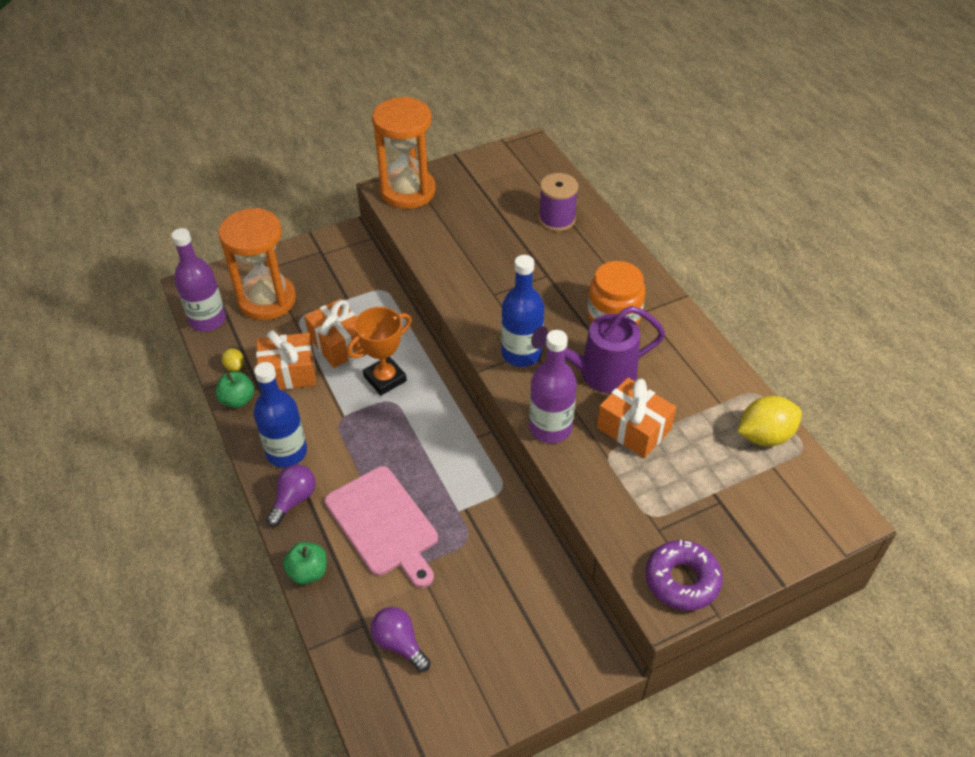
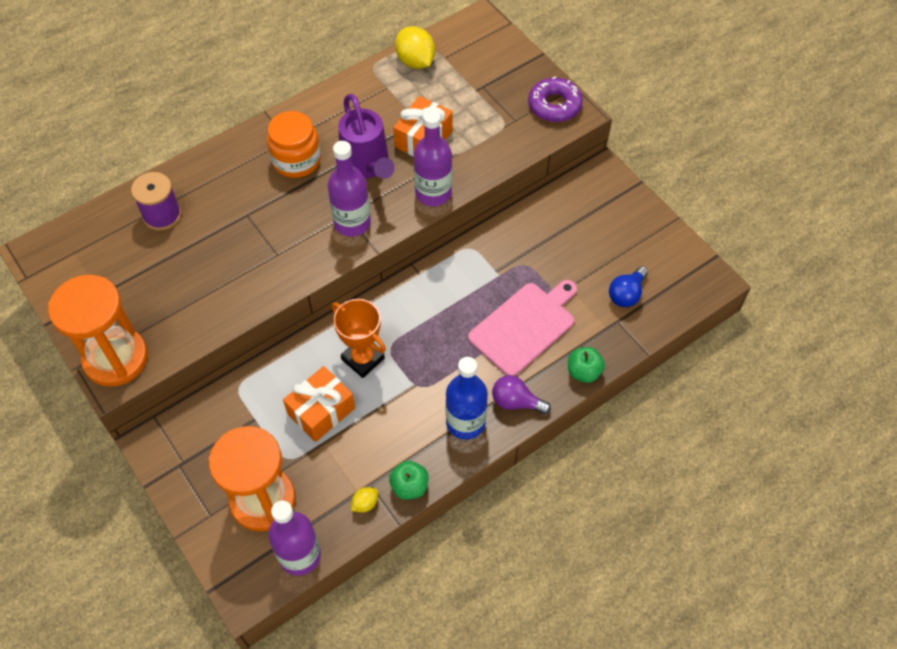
camera: 100 degrees left, 10 degrees up
orange gift [256,330,316,390] -> none
purple light bulb [371,607,431,672] -> blue light bulb [609,266,648,307]
blue bottle [501,255,544,367] -> purple bottle [327,141,371,237]

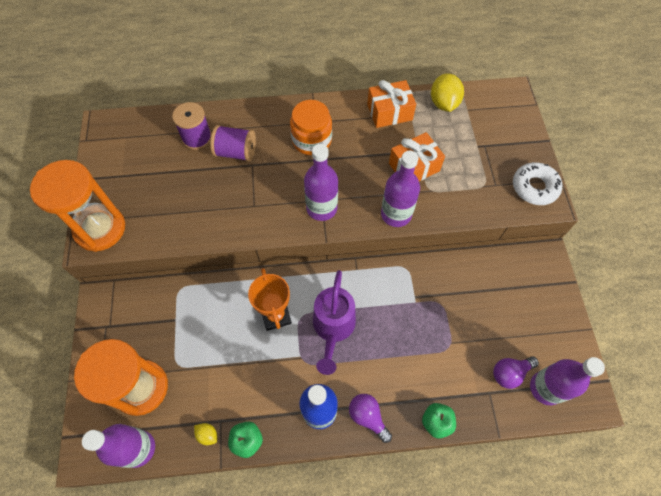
camera: 30 degrees right, 5 degrees up
orange gift [283,366,355,442] -> orange gift moved to [367,80,416,128]
purple watering can [338,94,395,179] -> purple watering can moved to [313,270,356,375]
yellow lemon [351,487,378,512] -> yellow lemon turned 45 degrees clockwise [194,423,217,445]
pink cutting board [468,280,577,376] -> none
purple donut [528,76,583,122] -> white donut [513,162,562,205]
blue light bulb [609,266,648,307] -> purple light bulb [493,356,539,389]
none -> purple spool [210,125,256,162]
none -> purple bottle [530,357,605,405]

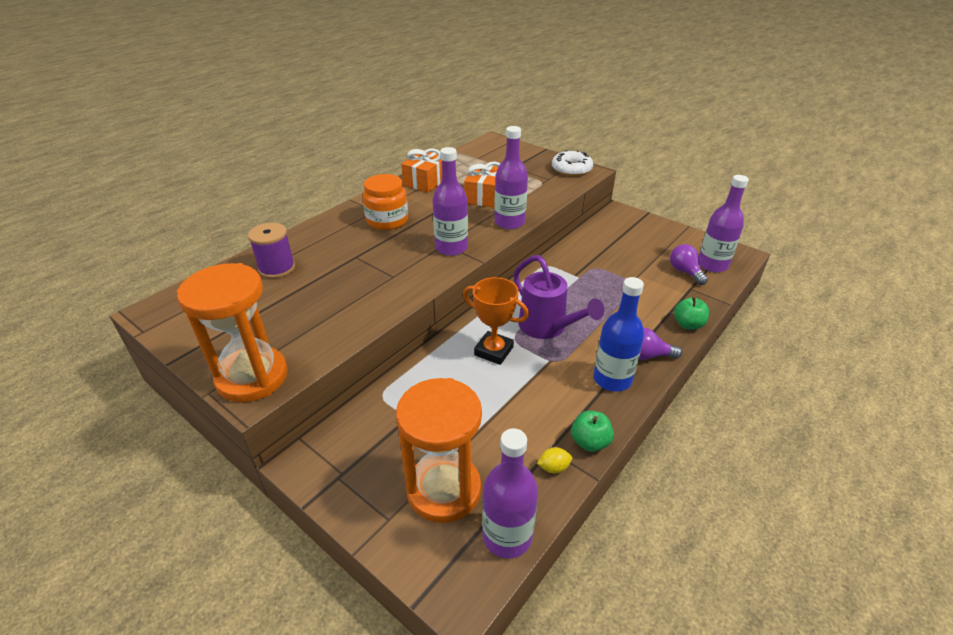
camera: 45 degrees left, 25 degrees down
purple spool [210,125,256,162] -> none
yellow lemon [431,73,464,112] -> none
purple light bulb [493,356,539,389] -> purple light bulb turned 135 degrees clockwise [670,244,708,285]

